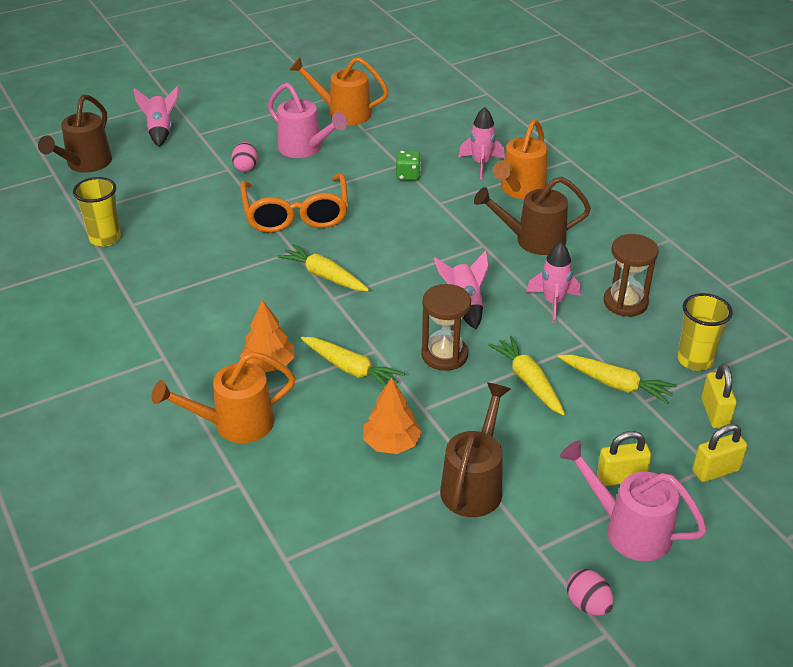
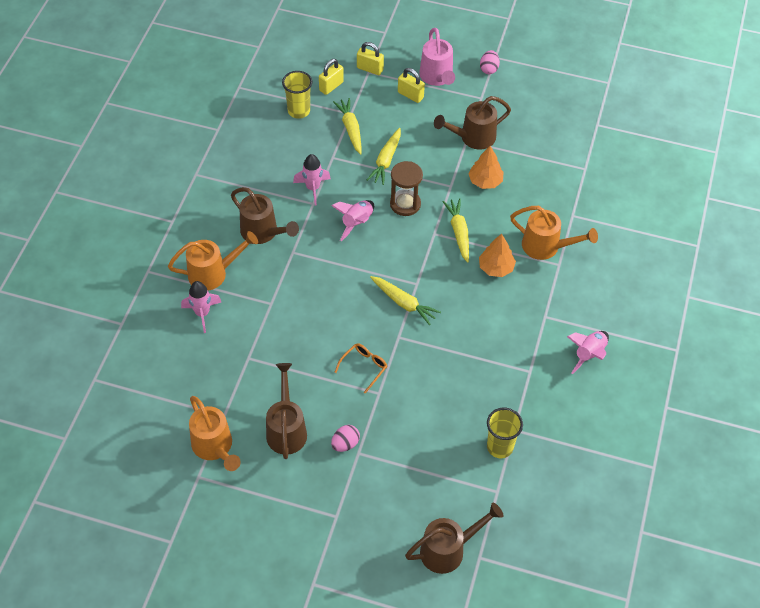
camera: 135 degrees left, 15 degrees up
pink rocket [134,86,179,147] -> pink rocket moved to [567,331,609,374]
orange glasses [240,173,348,233] -> orange glasses [335,343,387,394], size x0.49
pink watering can [268,83,347,158] -> brown watering can [266,363,307,459]
yellow carrot [277,244,369,291] -> yellow carrot turned 45 degrees counterclockwise [370,276,441,325]
green dice [396,150,421,181] -> none
brown hourglass [604,234,659,317] -> none

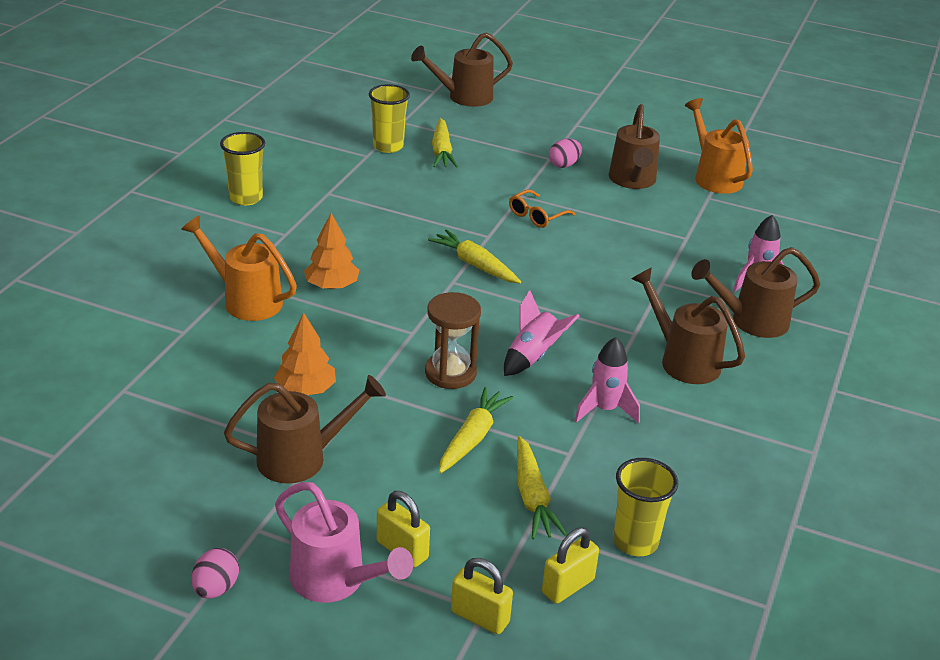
camera: 175 degrees left, 20 degrees down
orange watering can [168,231,258,290] -> brown watering can [691,247,820,338]
pink watering can [419,28,455,86] -> pink watering can turned 135 degrees clockwise [275,482,413,603]
yellow carrot [442,198,469,263] -> yellow carrot moved to [432,118,458,167]
pink rocket [567,331,609,374] -> yellow cup [220,132,265,206]

